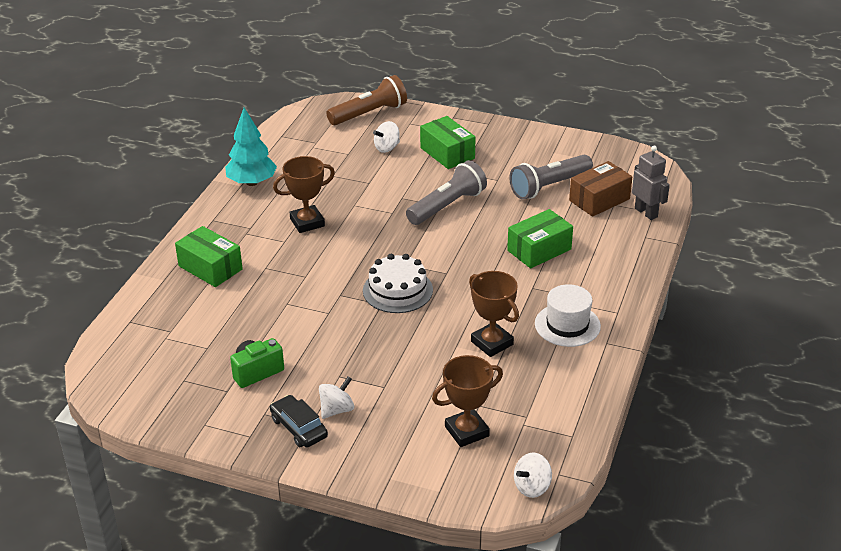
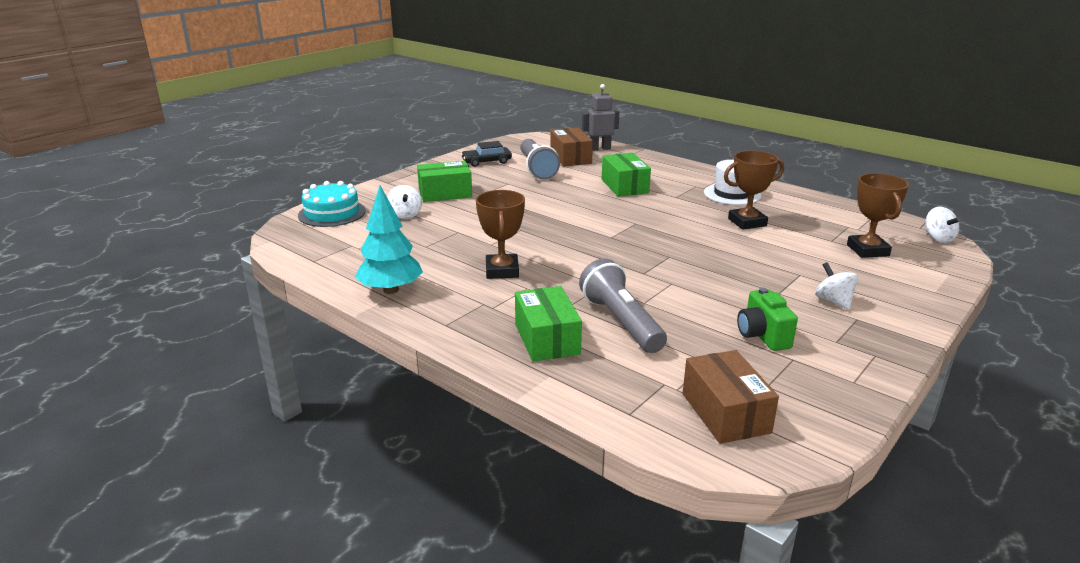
camera: 70 degrees left, 10 degrees down
green box [175,226,243,287] -> green box turned 75 degrees counterclockwise [515,286,582,362]
black car [270,395,328,448] -> black car moved to [461,141,512,167]
brown flashlight [326,75,407,125] -> turquoise cake [298,181,366,227]
white cake [363,254,433,313] -> none
grey flashlight [406,160,487,225] -> grey flashlight moved to [579,258,667,353]
none -> brown box [683,350,779,444]

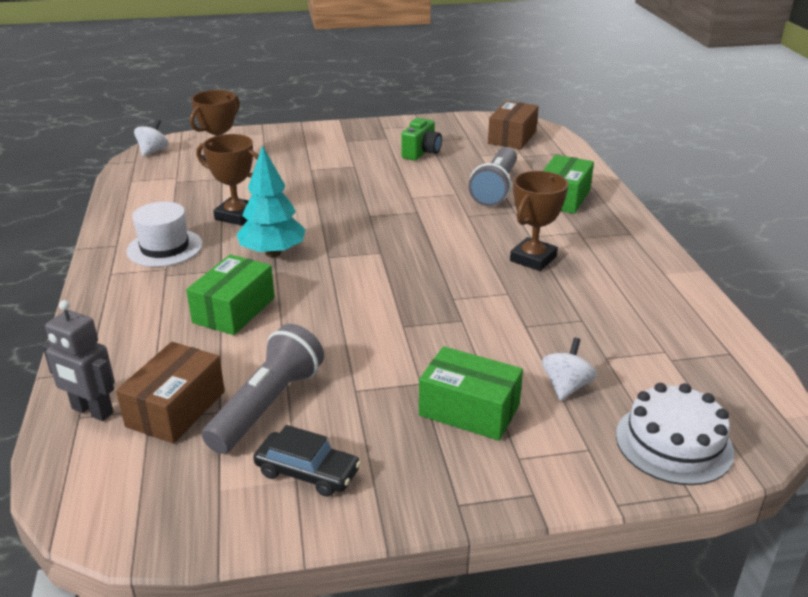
camera: 140 degrees left, 5 degrees up
turquoise cake [298,181,366,227] -> white cake [616,383,734,485]
turquoise tree [355,186,423,294] -> turquoise tree moved to [237,145,305,257]
white spinning top [815,262,858,310] -> none

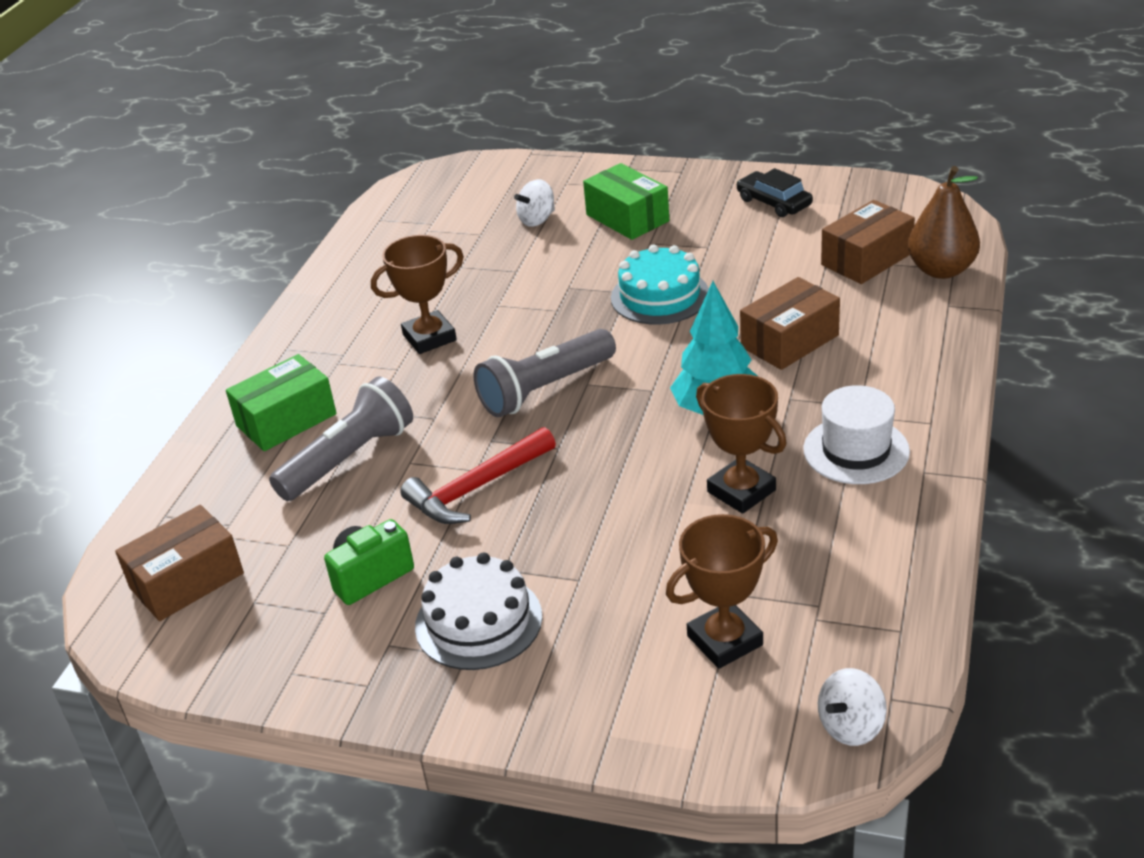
camera: 150 degrees left, 5 degrees up
grey robot [42,300,115,421] -> brown pear [908,166,980,279]
green box [186,255,275,335] -> brown box [740,277,840,370]
grey flashlight [202,324,324,454] -> grey flashlight moved to [474,329,616,417]
white cake [616,383,734,485] -> white cake moved to [415,552,542,670]
none -> red hammer [400,427,556,524]
none -> turquoise cake [611,244,709,325]

